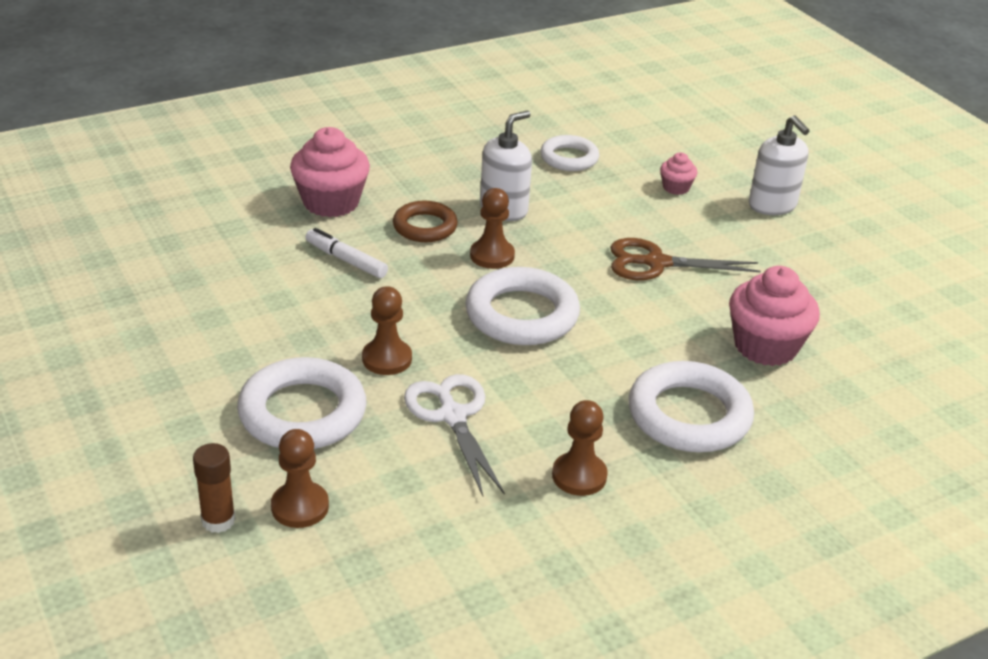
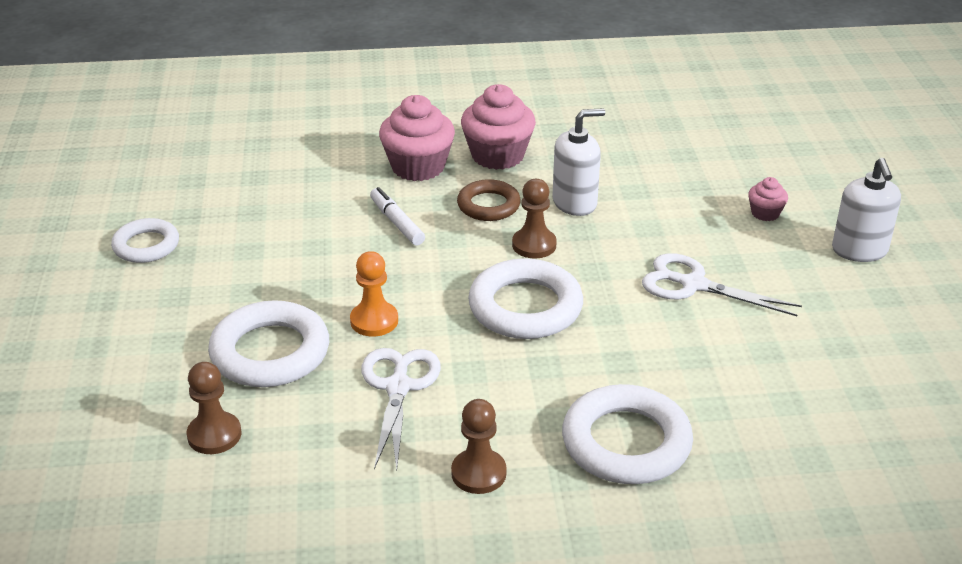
camera: 25 degrees right, 0 degrees up
brown glue stick [193,443,236,533] -> none
brown pawn [362,286,412,375] -> orange pawn [350,251,398,337]
white ring [540,135,599,171] -> white ring moved to [111,218,179,263]
brown scissors [610,238,761,280] -> white scissors [642,253,802,316]
pink cupcake [729,266,820,366] -> pink cupcake moved to [461,84,536,170]

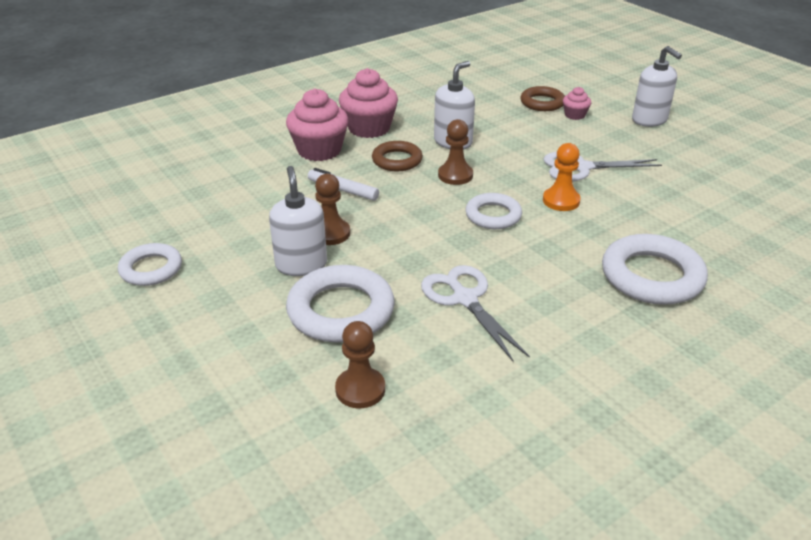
camera: 30 degrees left, 0 degrees up
orange pawn [350,251,398,337] -> orange pawn moved to [543,143,581,211]
brown pawn [451,399,507,494] -> brown pawn moved to [315,174,350,245]
white ring [468,258,583,339] -> white ring [465,193,522,229], size x0.62
none -> white soap dispenser [269,166,327,276]
none -> brown ring [521,86,565,111]

